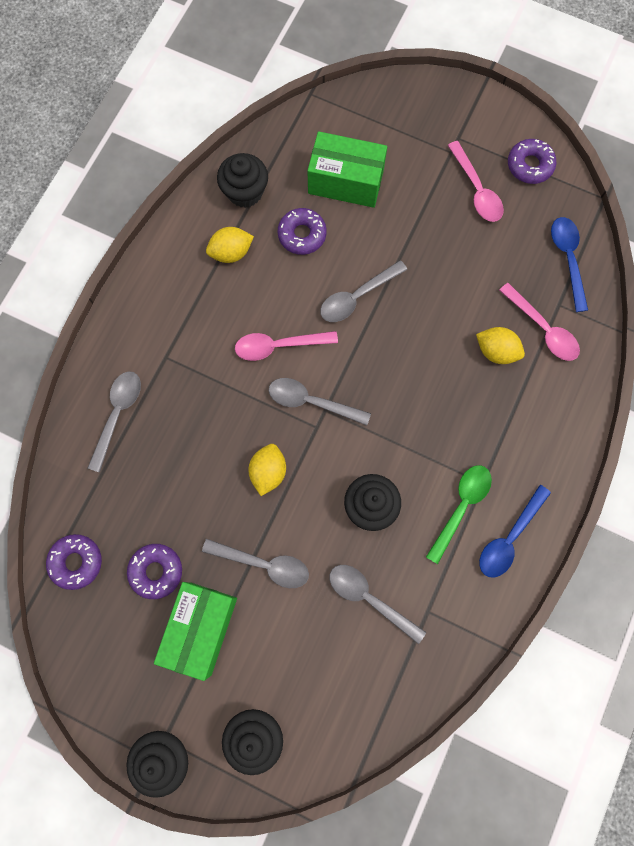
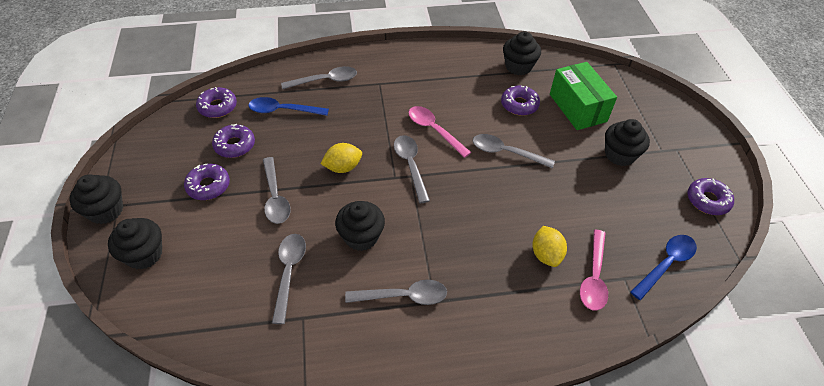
camera: 55 degrees right, 25 degrees down
green box [154,582,237,681] -> purple donut [184,164,230,200]
yellow lemon [206,227,254,263] -> none
green spoon [426,465,492,564] -> grey spoon [345,280,447,305]
pink spoon [447,141,504,222] -> none
blue spoon [479,485,551,578] -> blue spoon moved to [248,97,329,116]
none -> black cupcake [605,119,650,166]

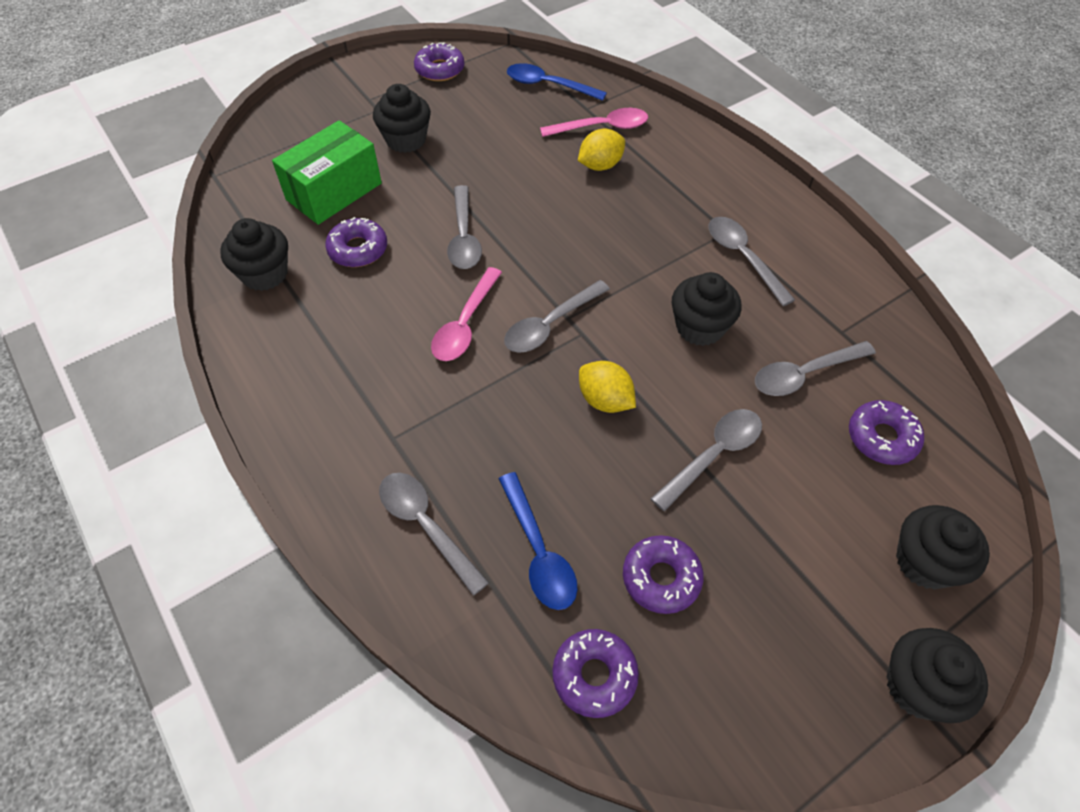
camera: 115 degrees left, 5 degrees up
purple donut [184,164,230,200] -> purple donut moved to [849,400,924,465]

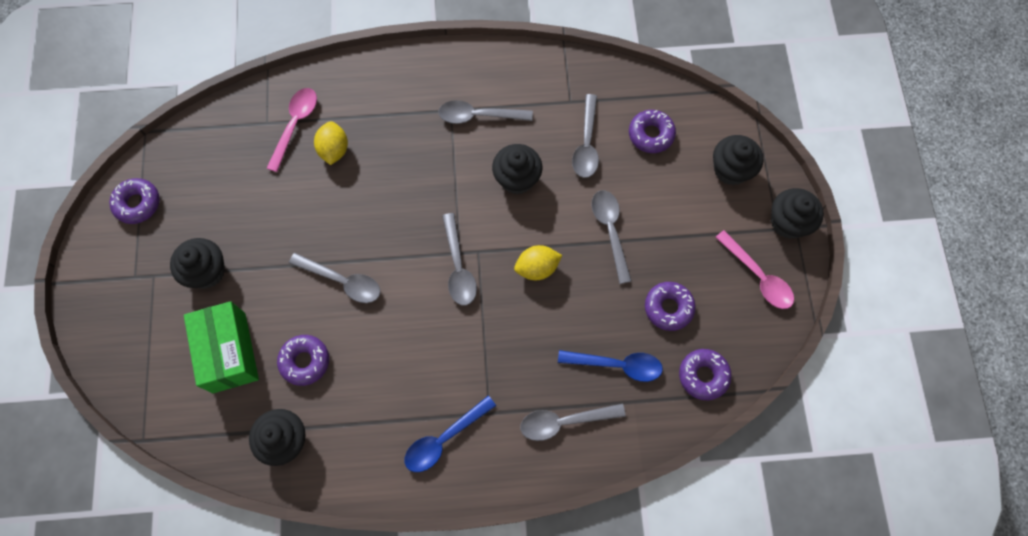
camera: 60 degrees left, 15 degrees up
pink spoon [431,267,502,361] -> pink spoon moved to [715,230,794,309]
blue spoon [507,63,607,101] -> blue spoon moved to [404,396,496,472]

